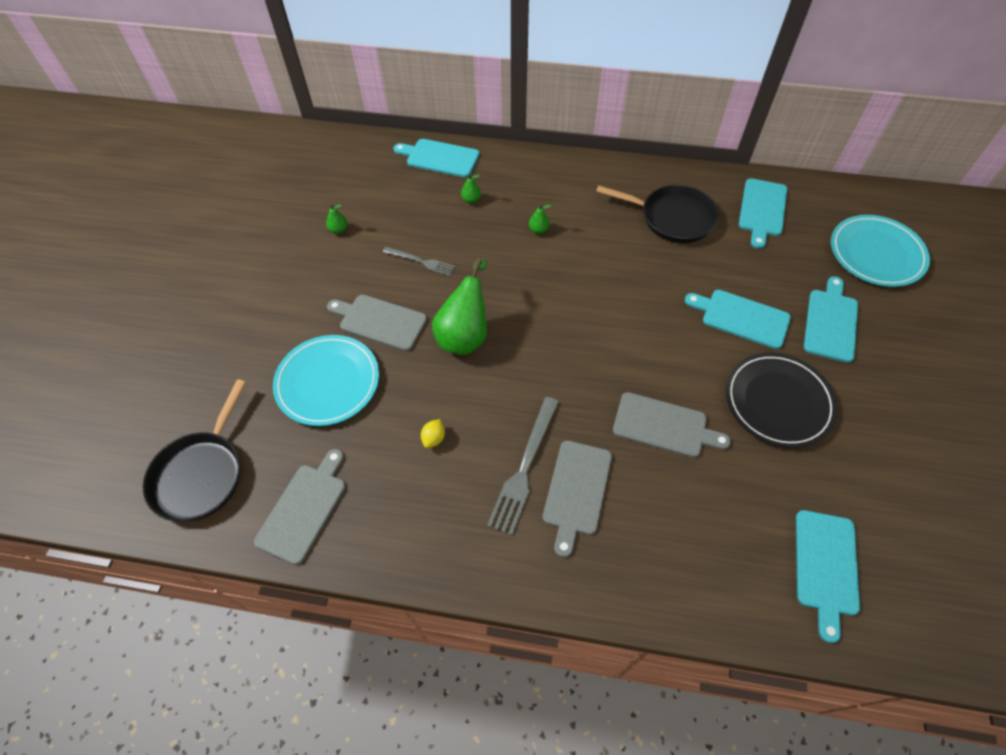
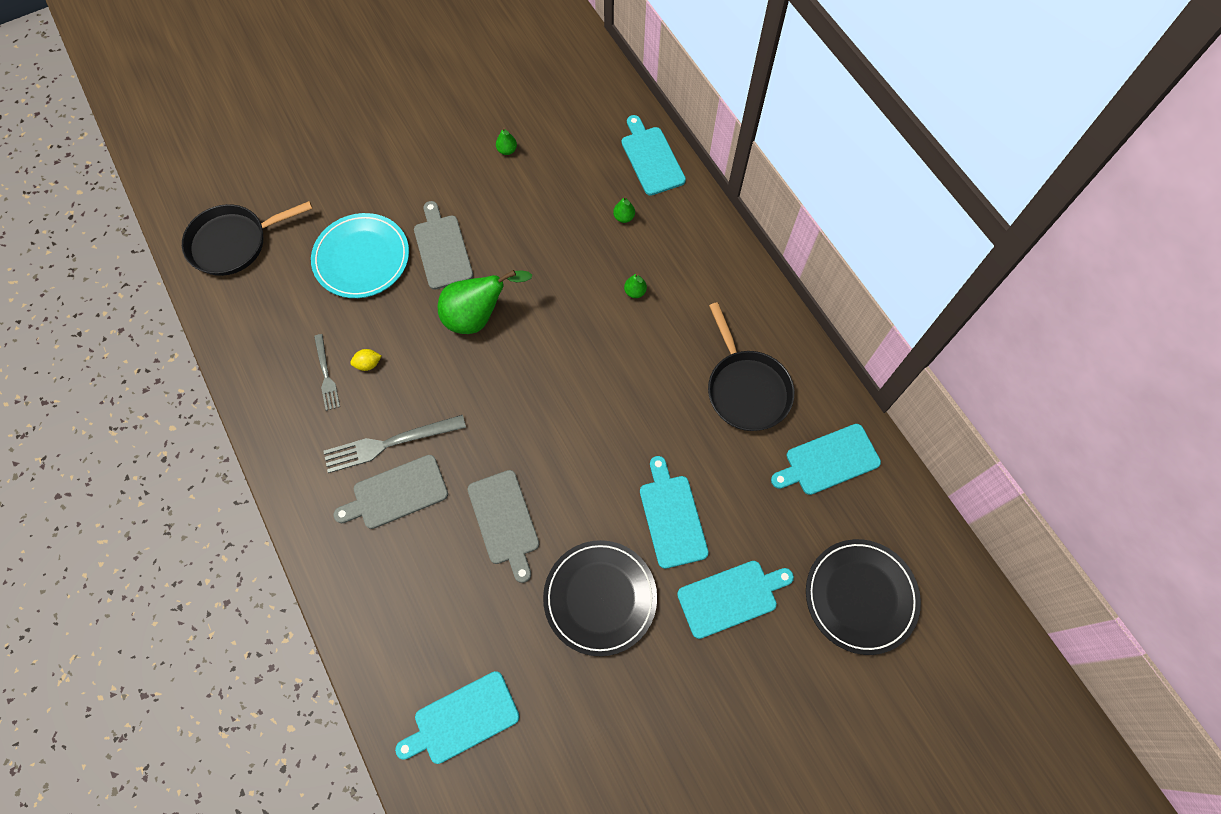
camera: 50 degrees right, 10 degrees up
grey cutting board [254,449,346,565] -> none
grey fork [383,247,455,276] -> grey fork moved to [314,334,340,411]
turquoise plate [831,215,930,287] -> black plate [806,539,921,655]

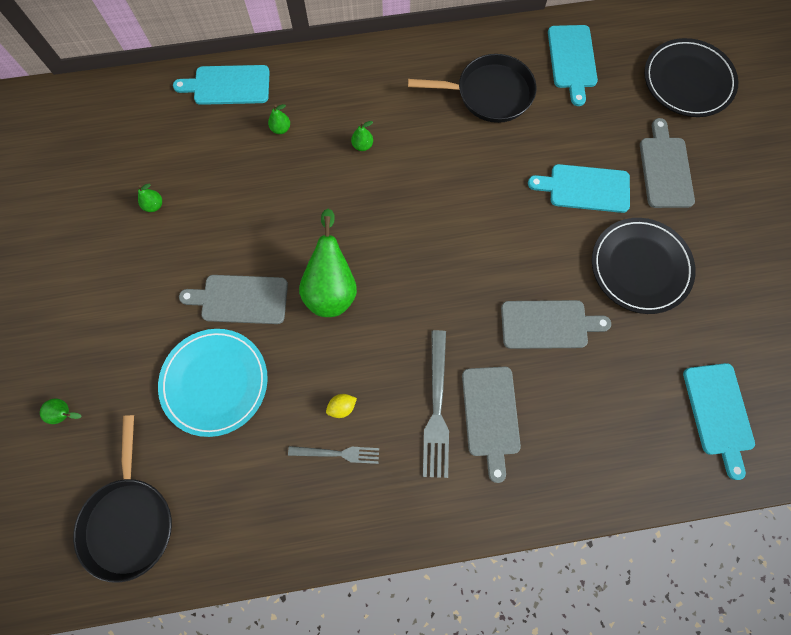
camera: 70 degrees left, 5 degrees up
yellow lemon [350,349,381,371] -> yellow lemon turned 60 degrees clockwise [326,394,357,418]
turquoise cutting board [677,561,794,639] -> grey cutting board [640,118,695,208]
none -> green pear [40,398,82,424]

